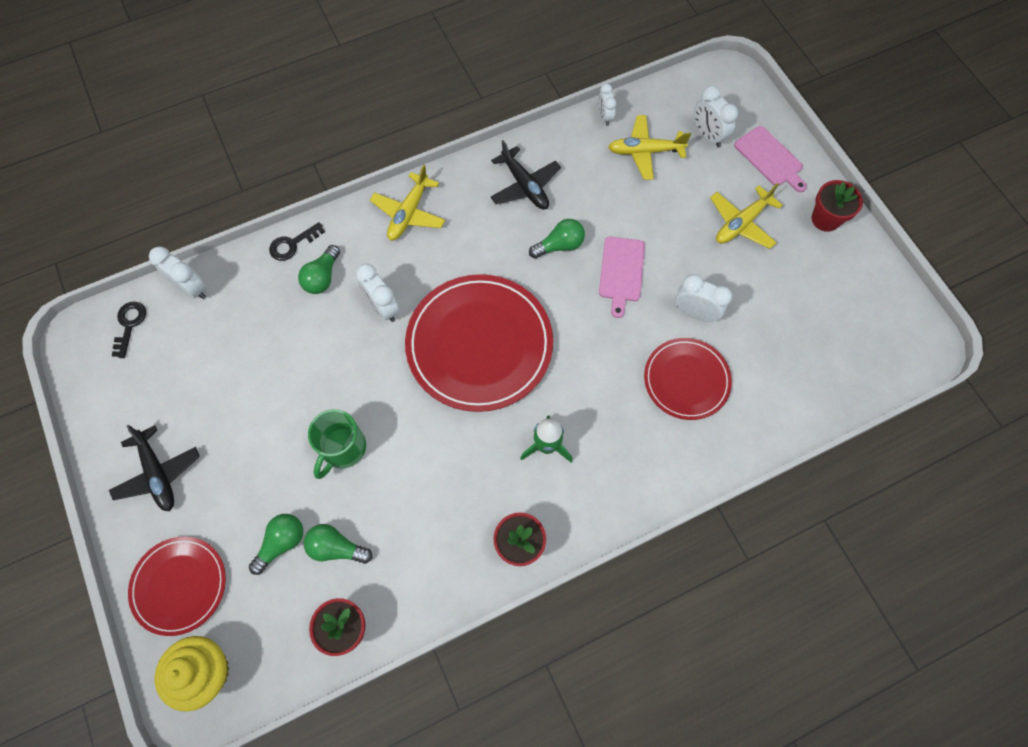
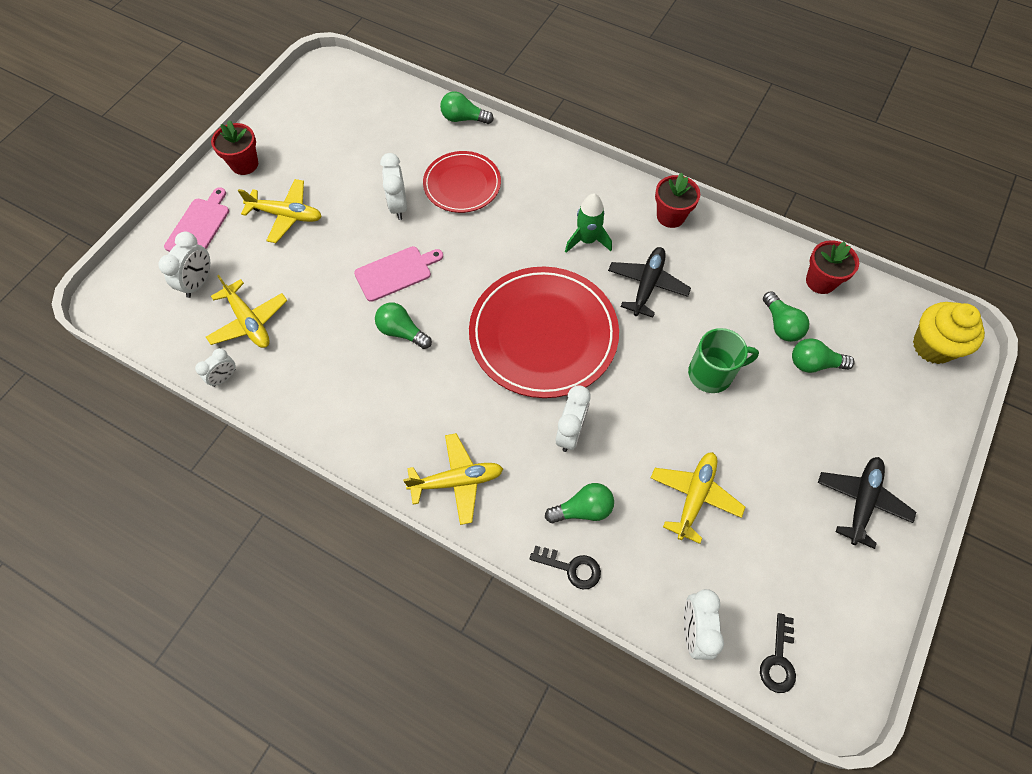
camera: 125 degrees left, 5 degrees down
black key [111,302,146,358] -> black key turned 45 degrees counterclockwise [760,613,796,693]
red plate [128,536,226,636] -> none
black plane [491,140,561,210] -> black plane moved to [608,247,691,318]
none -> green light bulb [440,91,494,124]
none -> yellow plane [651,452,745,544]

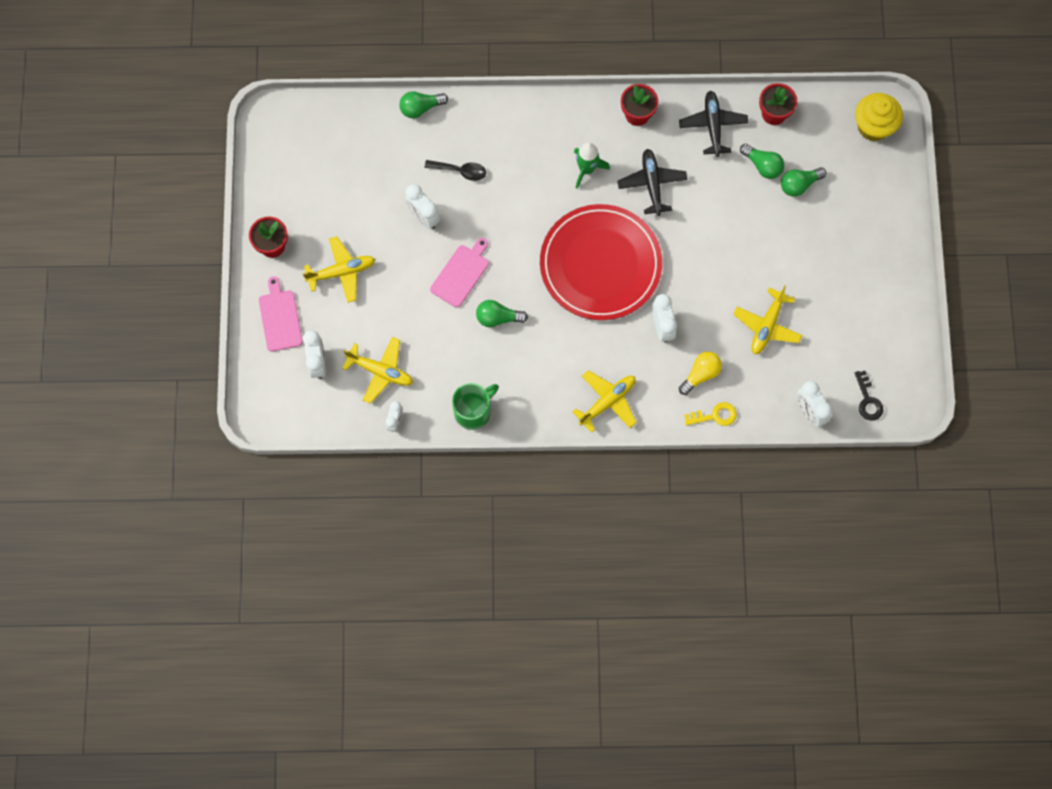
camera: 30 degrees left, 10 degrees up
red plate [423,151,501,213] -> black spoon [425,160,486,181]
black key [529,546,601,589] -> yellow key [684,402,737,426]
green light bulb [545,483,614,523] -> yellow light bulb [679,352,722,395]
yellow plane [651,452,745,544] -> yellow plane turned 150 degrees counterclockwise [733,286,802,354]
green mug [688,328,759,393] -> green mug moved to [452,383,499,430]
black plane [818,457,916,549] -> black plane moved to [679,91,748,157]

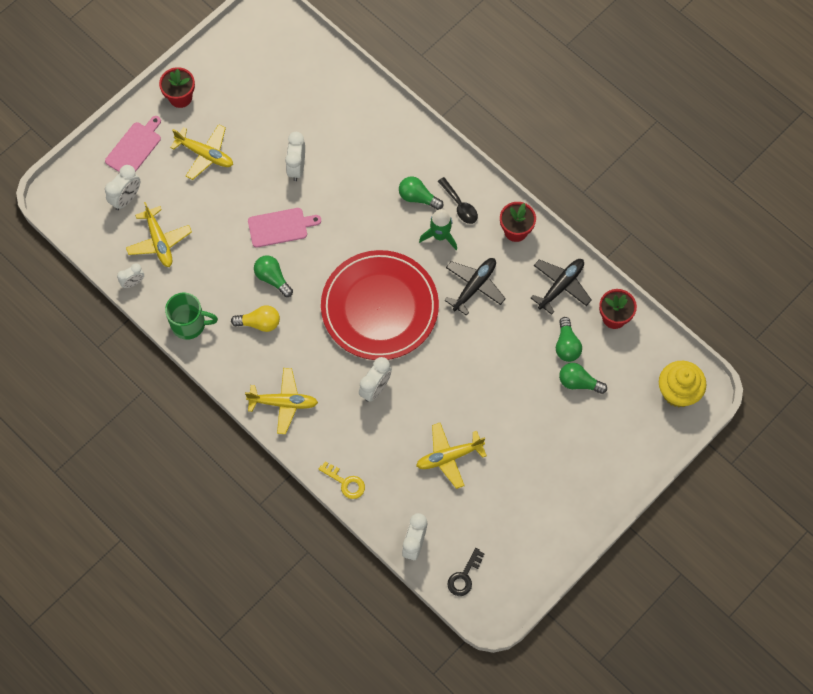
camera: 45 degrees right, 5 degrees down
green light bulb [399,91,448,118] -> green light bulb moved to [399,176,444,210]
black spoon [425,160,486,181] -> black spoon moved to [438,177,478,224]
yellow light bulb [679,352,722,395] -> yellow light bulb moved to [231,305,280,332]

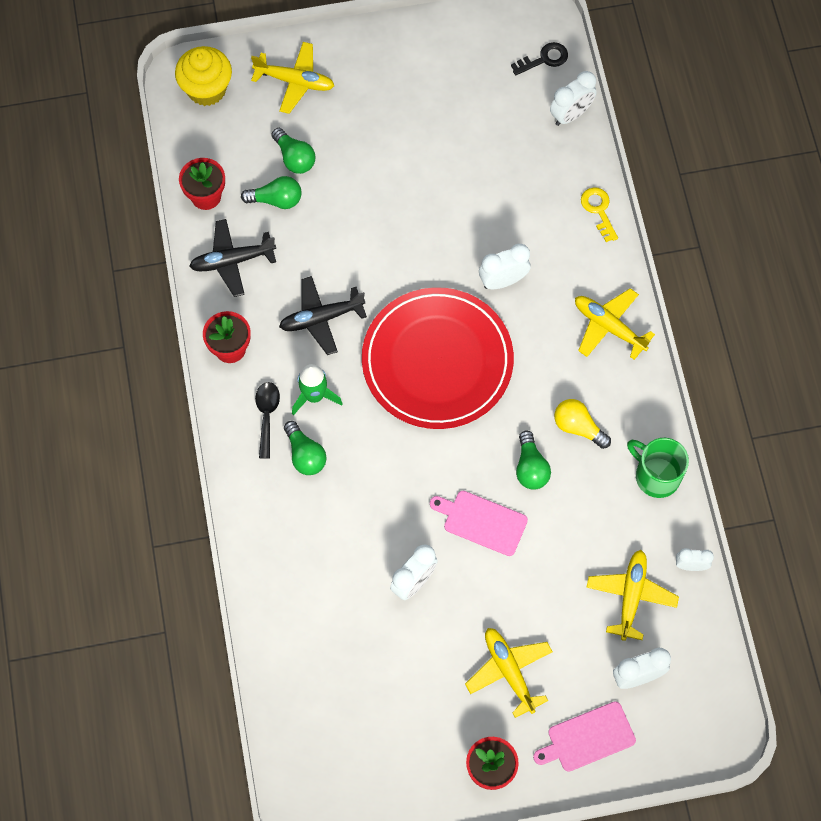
camera: 145 degrees left, 0 degrees up
yellow plane [416,423,487,489] -> yellow plane moved to [251,42,334,114]
green light bulb [556,317,582,362] -> green light bulb turned 60 degrees clockwise [241,176,302,209]

